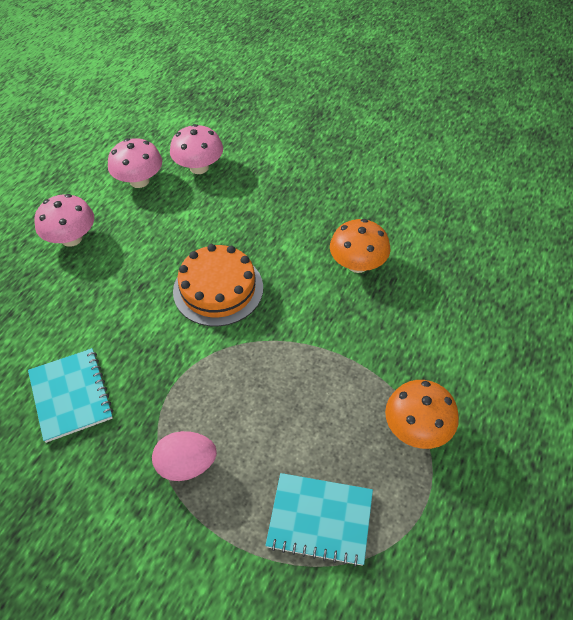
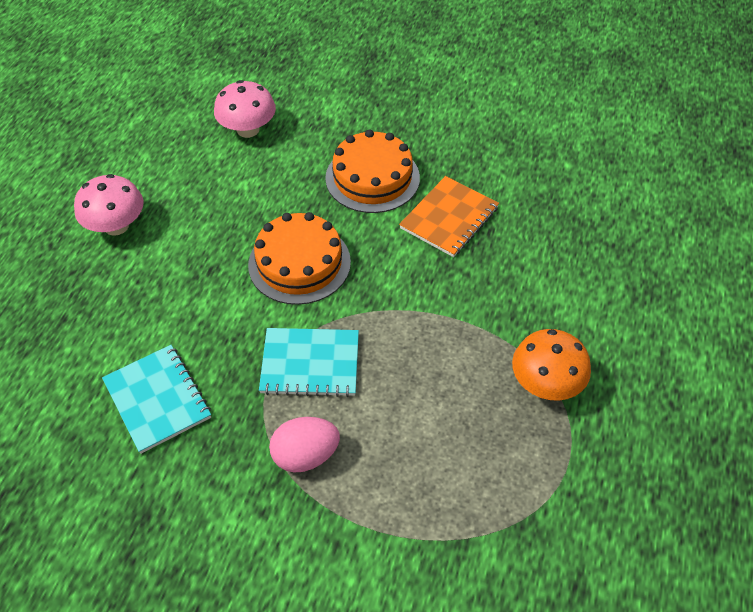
camera: 10 degrees left, 0 degrees up
pink mushroom [108,138,162,188] -> none
turquoise notebook [265,473,373,567] -> turquoise notebook moved to [259,328,359,397]
orange mushroom [330,219,390,273] -> orange notebook [399,176,499,257]
none -> orange cake [325,130,420,213]

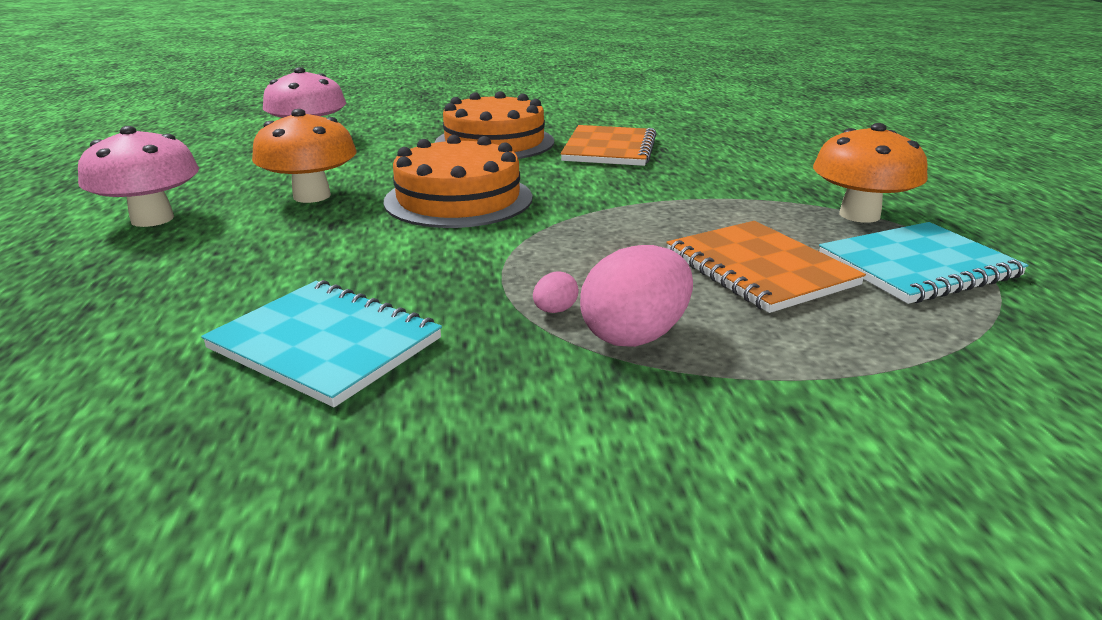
camera: 25 degrees left, 25 degrees down
turquoise notebook [259,328,359,397] -> turquoise notebook moved to [819,222,1029,304]
none -> orange mushroom [252,109,357,203]
none -> pink egg [533,271,579,313]
none -> orange notebook [666,221,866,313]

